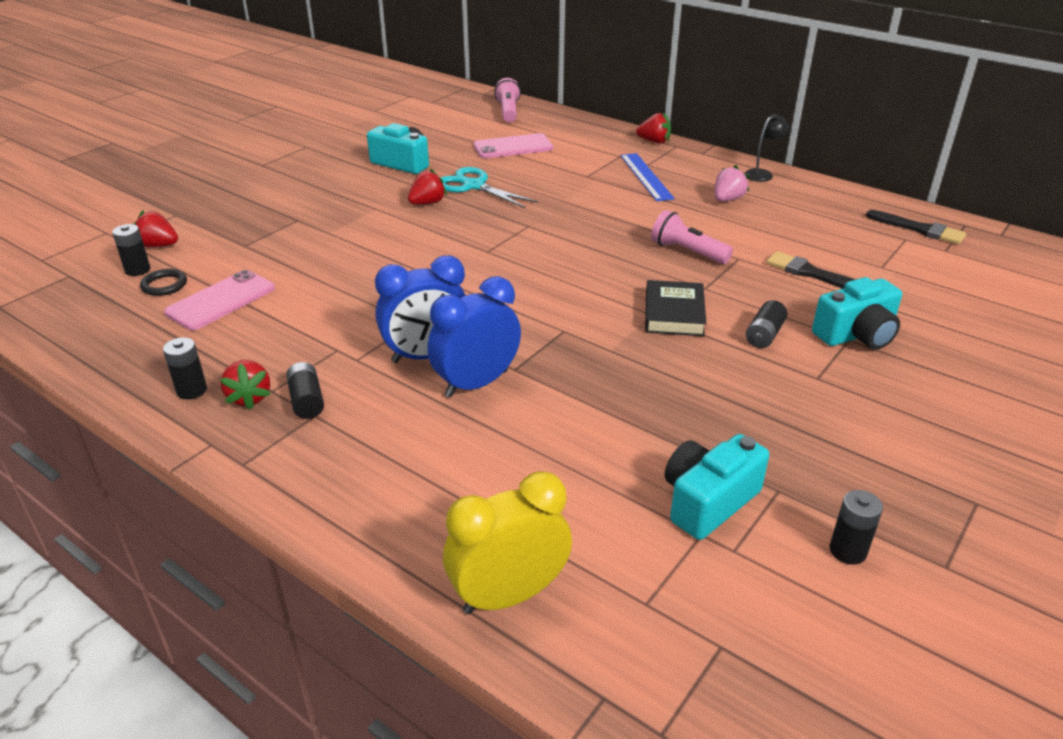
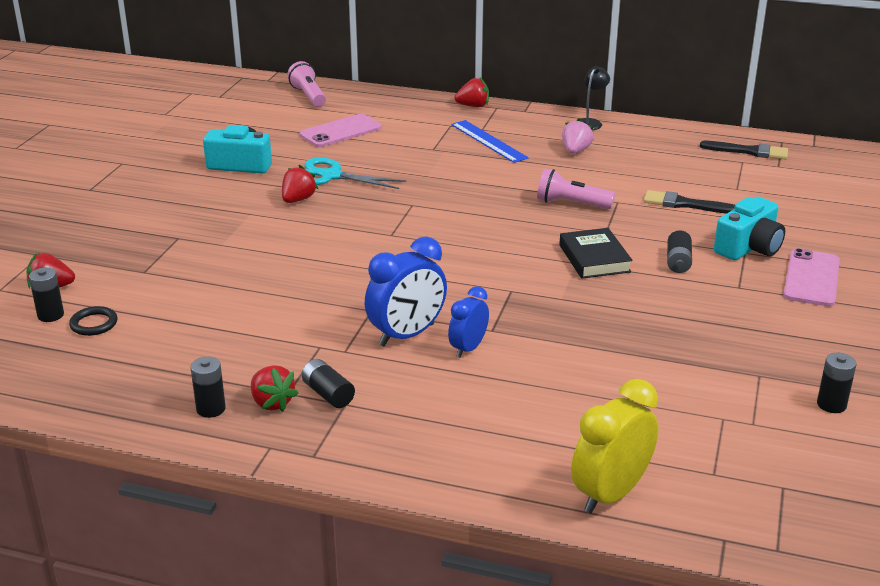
camera: 20 degrees left, 5 degrees down
pink phone [164,270,275,330] -> pink phone moved to [783,248,840,307]
blue clock [427,276,521,398] -> blue clock [448,286,489,358], size x0.61
turquoise camera [665,434,769,540] -> none

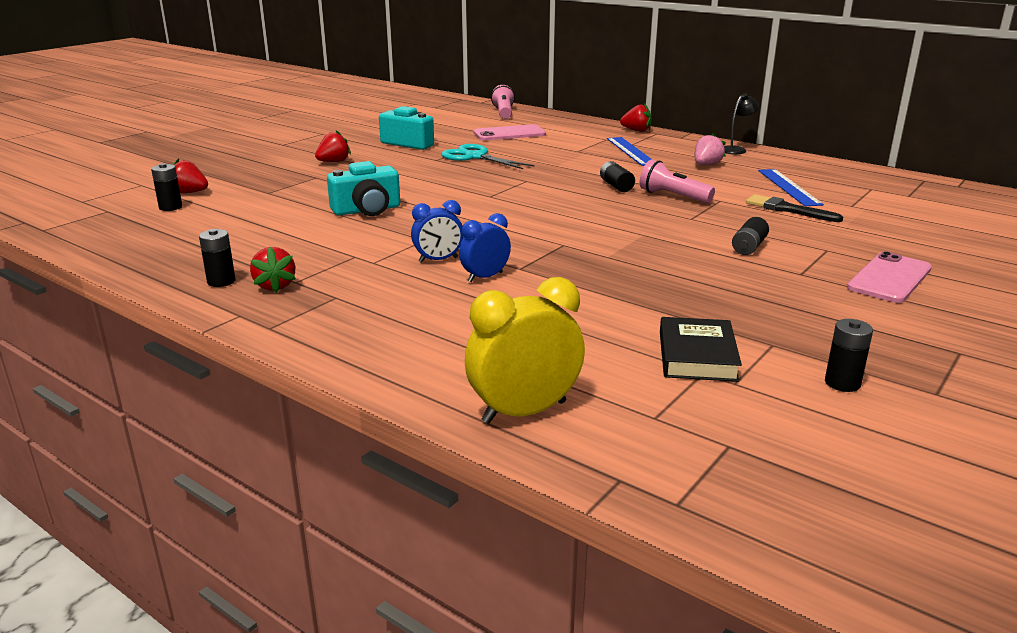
camera: 20 degrees right, 5 degrees down
black ring [69,306,118,336] -> none
red strawberry [282,165,318,203] -> red strawberry moved to [315,130,351,162]
black battery [302,359,355,408] -> black battery moved to [600,161,635,192]
blue clock [365,236,447,346] -> blue clock [411,200,463,263], size x0.61
black book [559,228,633,279] -> black book moved to [660,317,742,382]
black brush [700,141,788,159] -> none
turquoise camera [714,197,785,260] -> turquoise camera moved to [327,161,400,216]
none -> blue ruler [758,169,824,206]

